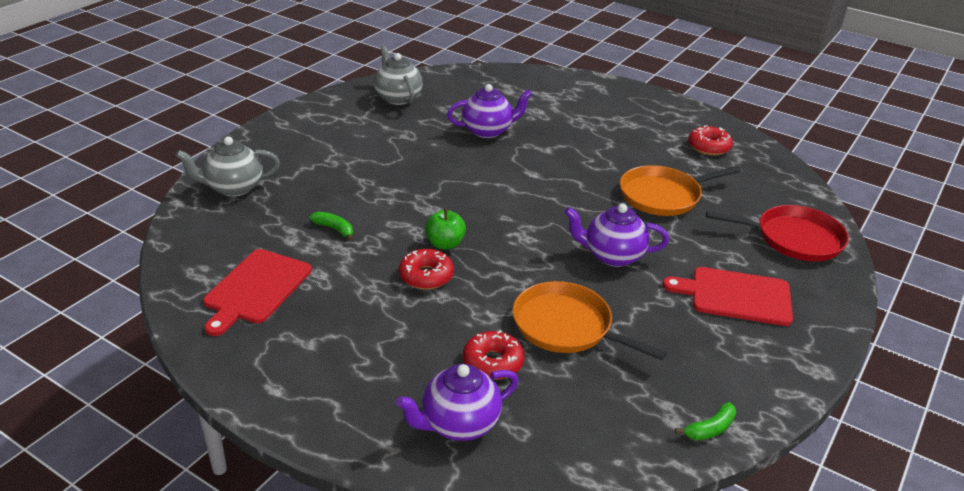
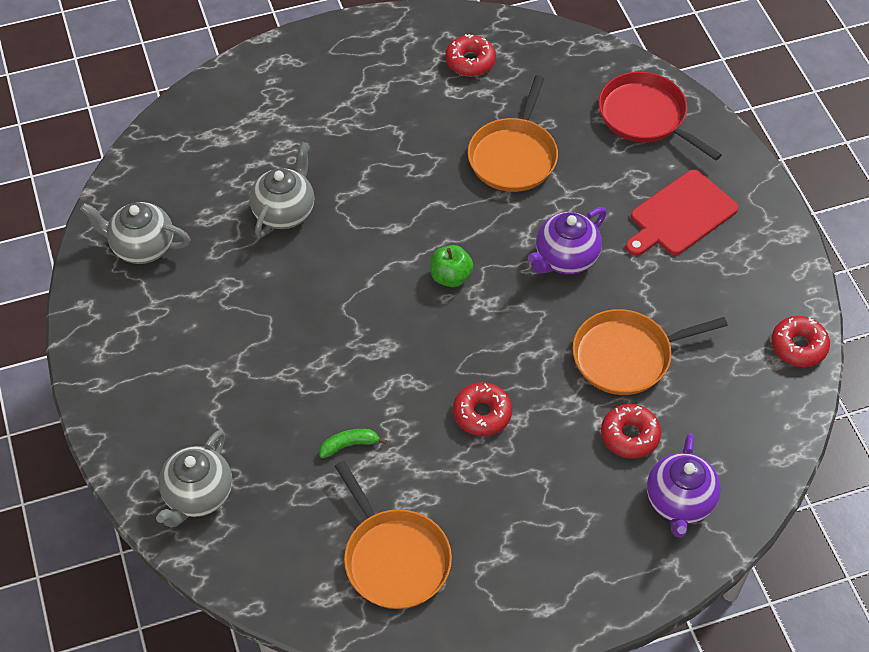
camera: 50 degrees left, 20 degrees up
red cutting board [203,249,312,336] -> orange pan [335,461,452,609]
green apple [425,208,466,249] -> green apple moved to [430,245,473,287]
purple teapot [447,84,532,138] -> grey teapot [249,142,314,238]
green banana [675,402,736,440] -> red donut [771,316,830,367]
red pan [706,205,849,261] -> red pan turned 90 degrees counterclockwise [599,72,722,161]

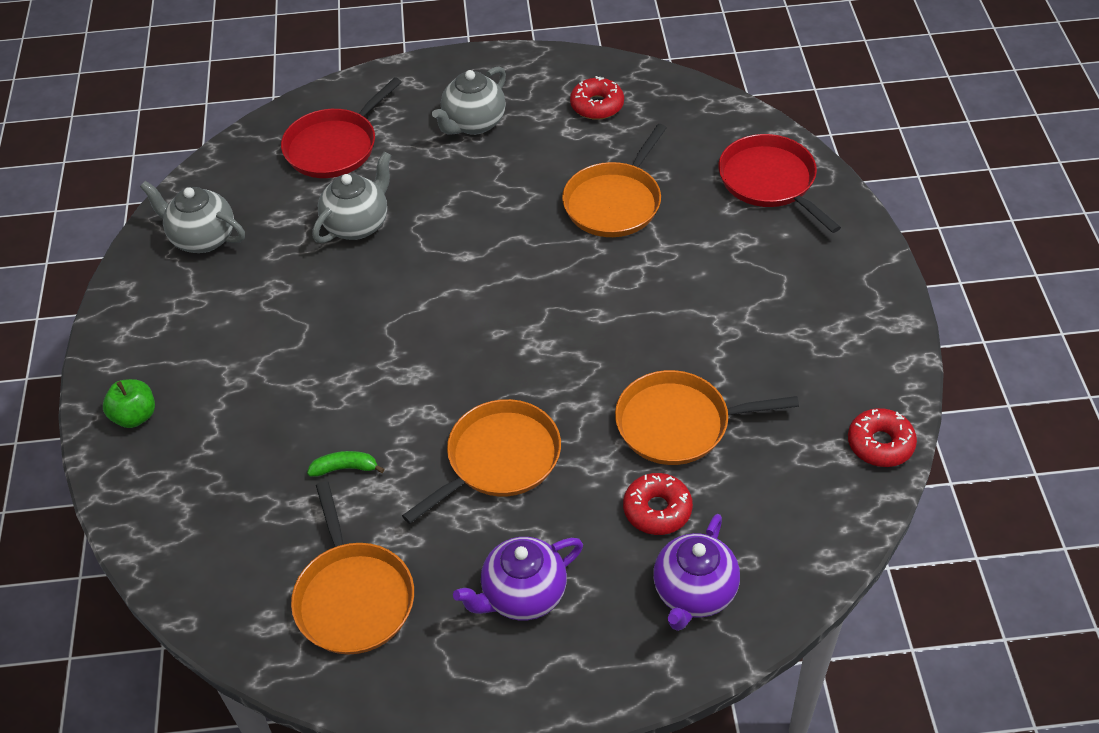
camera: 15 degrees right, 5 degrees down
grey teapot [156,430,232,528] -> grey teapot moved to [432,66,506,135]
green apple [430,245,473,287] -> green apple moved to [103,379,155,428]
red donut [453,382,512,436] -> orange pan [402,399,561,524]
purple teapot [528,207,607,274] -> purple teapot moved to [453,537,583,620]
red cutting board [626,170,738,256] -> none
none -> red pan [281,77,401,178]

